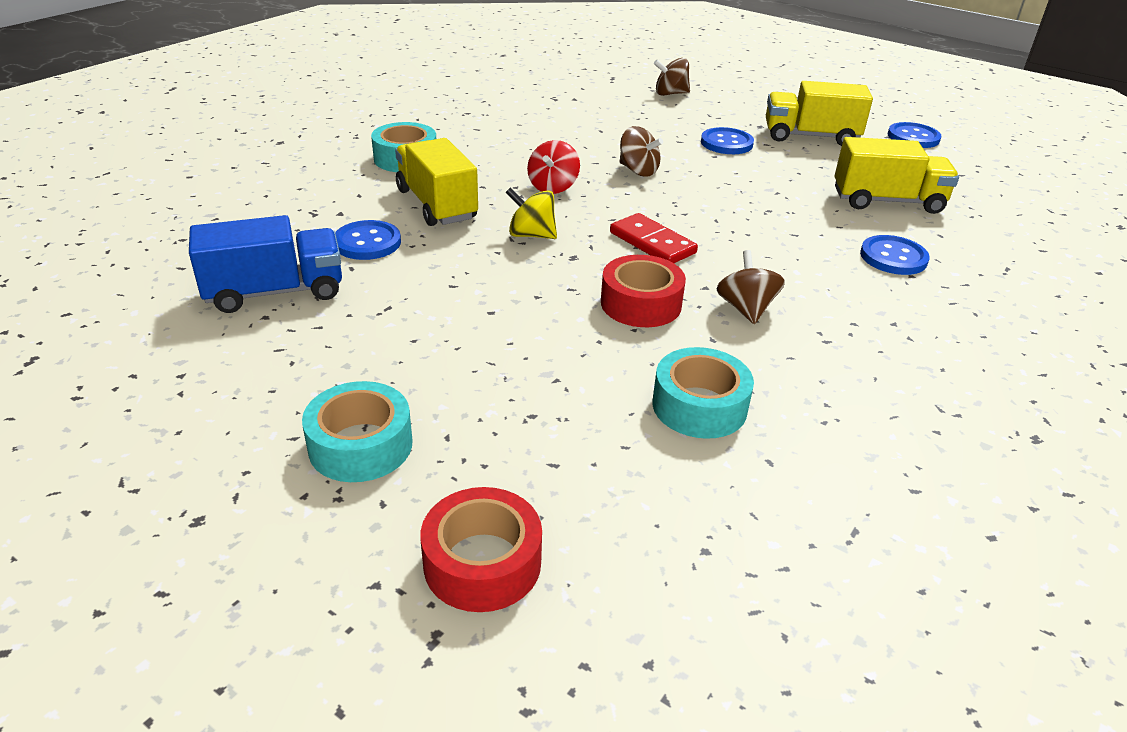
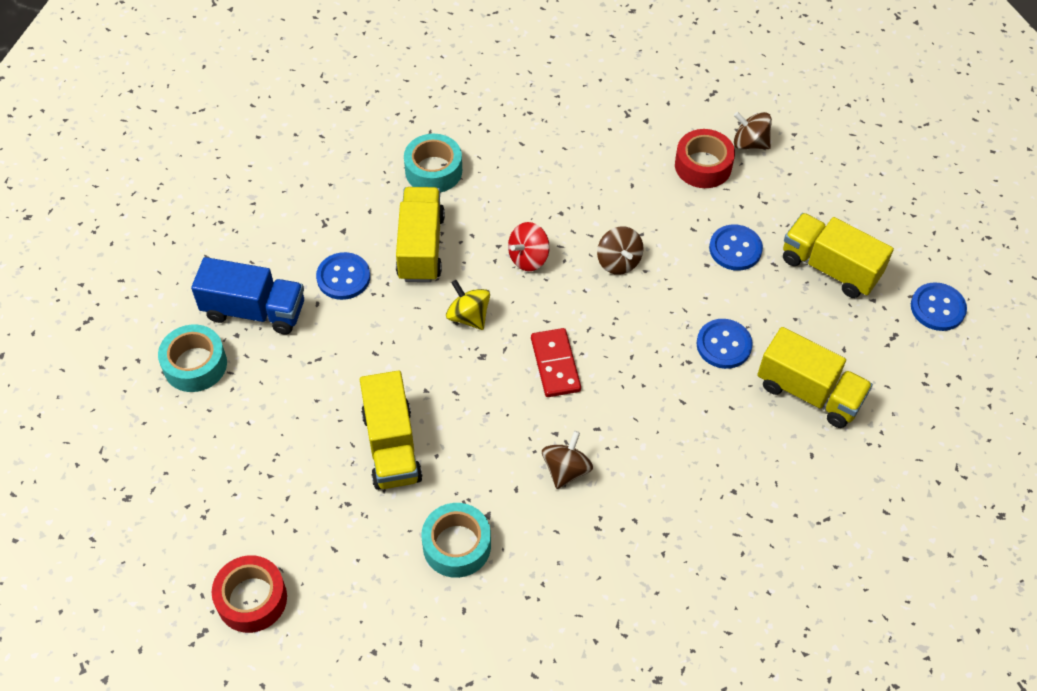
camera: 30 degrees right, 20 degrees up
turquoise tape [302,381,412,482] -> turquoise tape moved to [158,325,227,392]
red tape [601,255,686,327] -> red tape moved to [675,129,735,188]
blue button [860,235,930,275] -> blue button moved to [696,319,753,369]
none -> yellow truck [360,370,423,490]

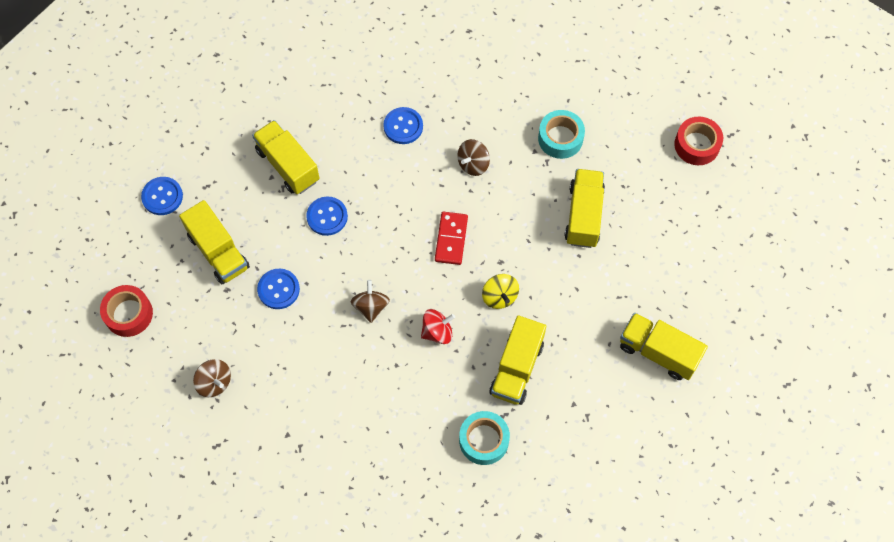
camera: 160 degrees left, 10 degrees up
turquoise tape [158,325,227,392] -> none
blue truck [191,257,304,335] -> yellow truck [620,313,708,380]
blue button [316,252,370,300] -> blue button moved to [383,107,423,144]
red tape [675,129,735,188] -> red tape moved to [100,285,153,337]

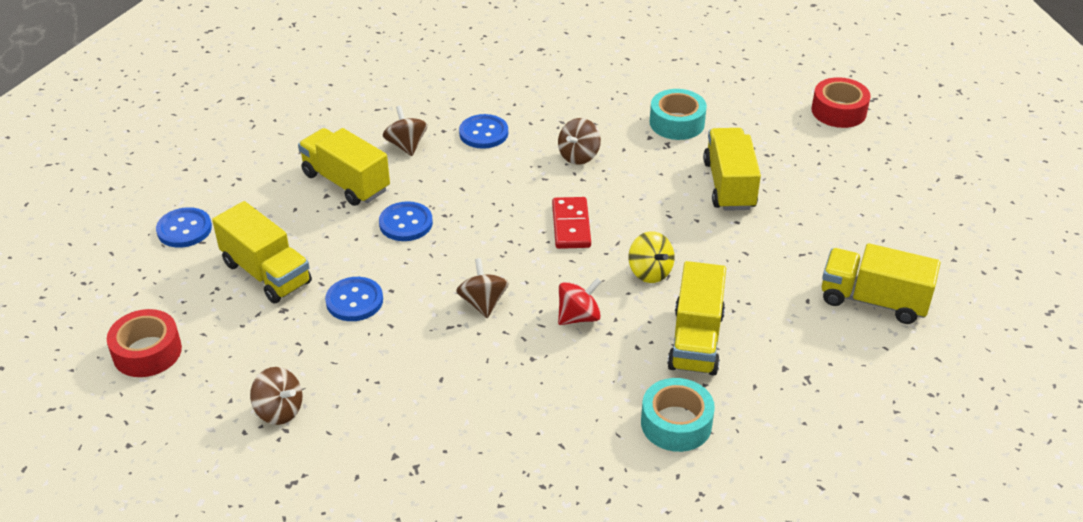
camera: 10 degrees left, 25 degrees down
none -> brown spinning top [383,106,427,156]

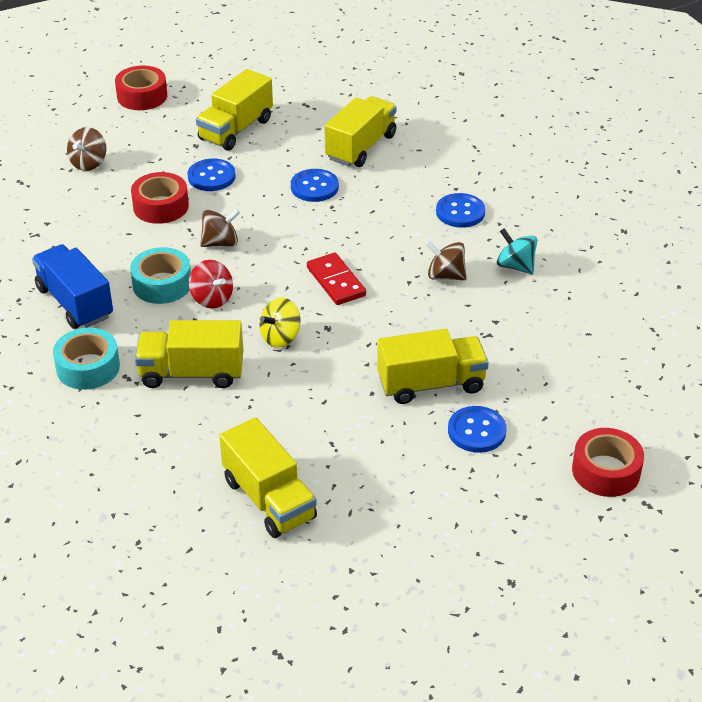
camera: 80 degrees right, 0 degrees up
blue button [156,207,212,248] -> blue button moved to [448,406,507,453]
brown spinning top [383,106,427,156] -> none
red domino [552,197,591,249] -> red domino turned 75 degrees clockwise [307,253,366,305]
turquoise tape [650,89,707,140] -> turquoise tape moved to [130,247,191,304]
yellow truck [822,243,940,324] -> yellow truck turned 135 degrees clockwise [219,417,317,538]
none -> blue truck [32,244,113,329]
none -> red tape [131,172,189,224]
none -> turquoise spinning top [497,228,537,274]

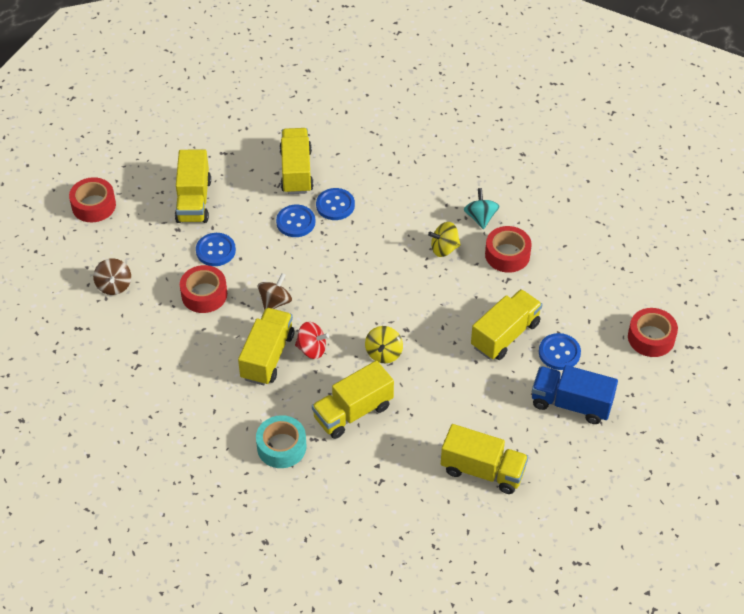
camera: 35 degrees left, 10 degrees up
blue truck [32,244,113,329] -> blue truck moved to [532,365,618,424]
turquoise tape [130,247,191,304] -> yellow truck [238,308,294,385]
red domino [307,253,366,305] -> none
brown spinning top [426,241,466,280] -> yellow spinning top [428,222,461,257]
blue button [436,193,485,228] -> blue button moved to [316,188,355,220]
turquoise spinning top [497,228,537,274] -> turquoise spinning top turned 75 degrees clockwise [464,188,500,229]
none -> red tape [485,226,532,273]

